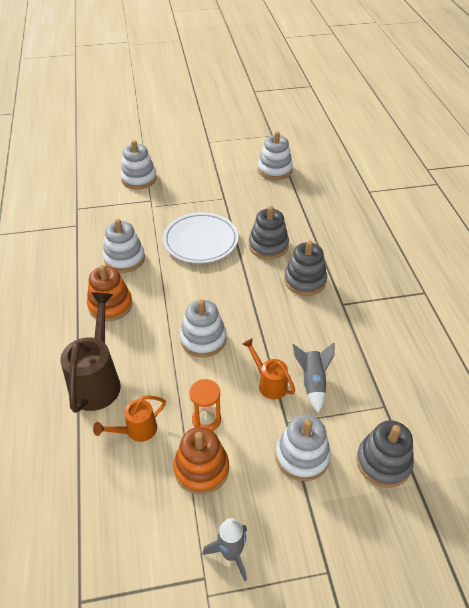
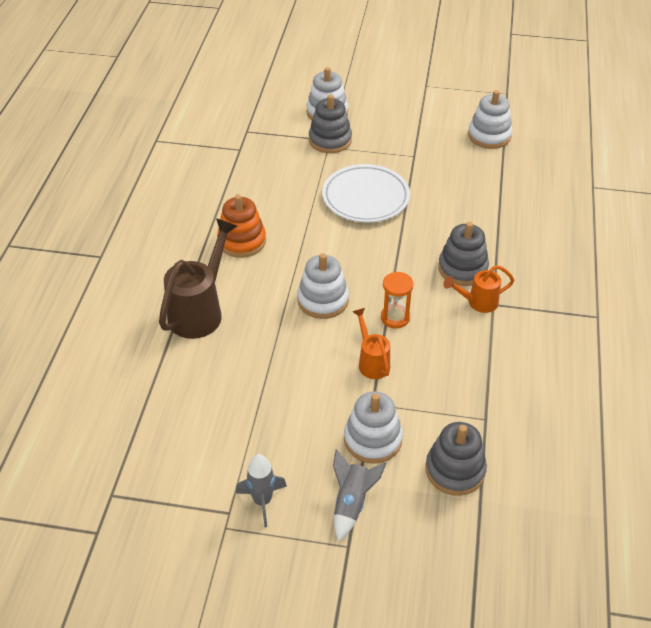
camera: 20 degrees right, 0 degrees up
orange watering can [93,395,166,442] -> orange watering can moved to [444,265,514,313]
white stacking toy [103,219,145,273] -> none
orange stacking toy [174,427,229,495] -> none
orange hourglass [189,379,221,431] -> orange hourglass moved to [381,272,414,328]
grey stacking toy [249,206,289,259] -> grey stacking toy moved to [309,95,352,153]
grey rocket [292,343,334,413] -> grey rocket moved to [333,449,386,542]

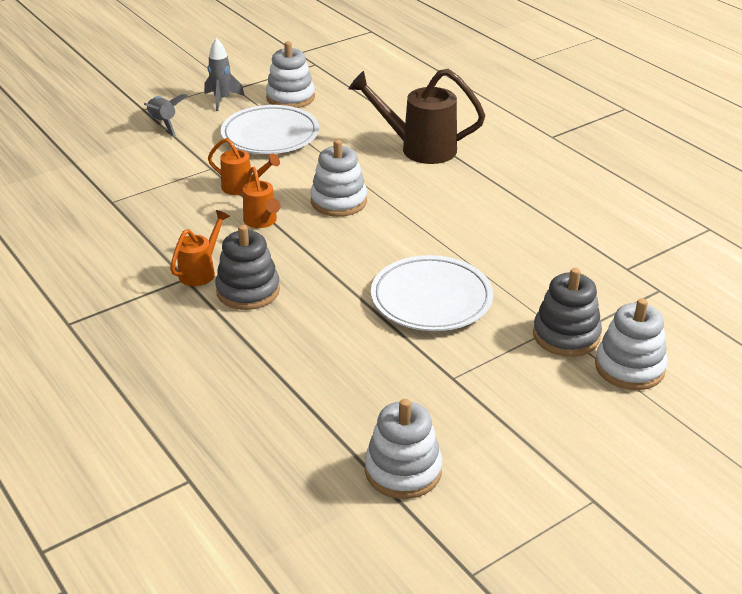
camera: 135 degrees right, 10 degrees down
brown watering can [159,218,238,339] -> brown watering can turned 120 degrees clockwise [349,69,485,164]
orange stacking toy [217,194,266,258] -> none
white stacking toy [344,391,403,464] -> white stacking toy moved to [266,41,315,108]
orange hourglass [381,272,414,328] -> orange watering can [243,167,281,228]
grey stacking toy [425,422,487,496] -> none
none -> white plate [221,105,319,154]

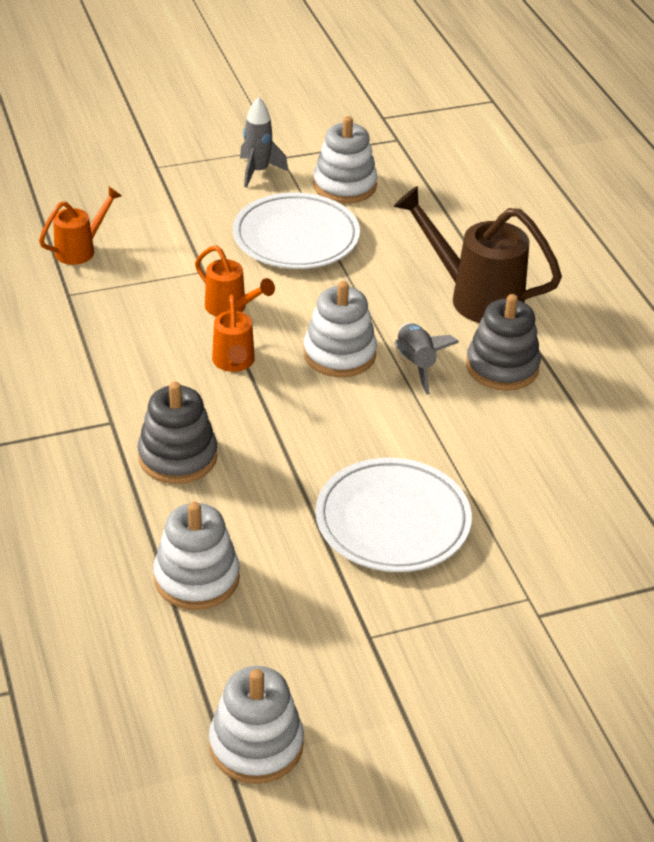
camera: 15 degrees right, 5 degrees up
grey rocket [144,94,188,136] -> grey rocket moved to [394,323,459,395]
orange watering can [170,210,230,286] -> orange watering can moved to [39,187,122,265]
grey stacking toy [533,268,602,357] -> grey stacking toy moved to [466,294,541,391]
white stacking toy [595,298,668,390] -> white stacking toy moved to [153,502,240,610]

